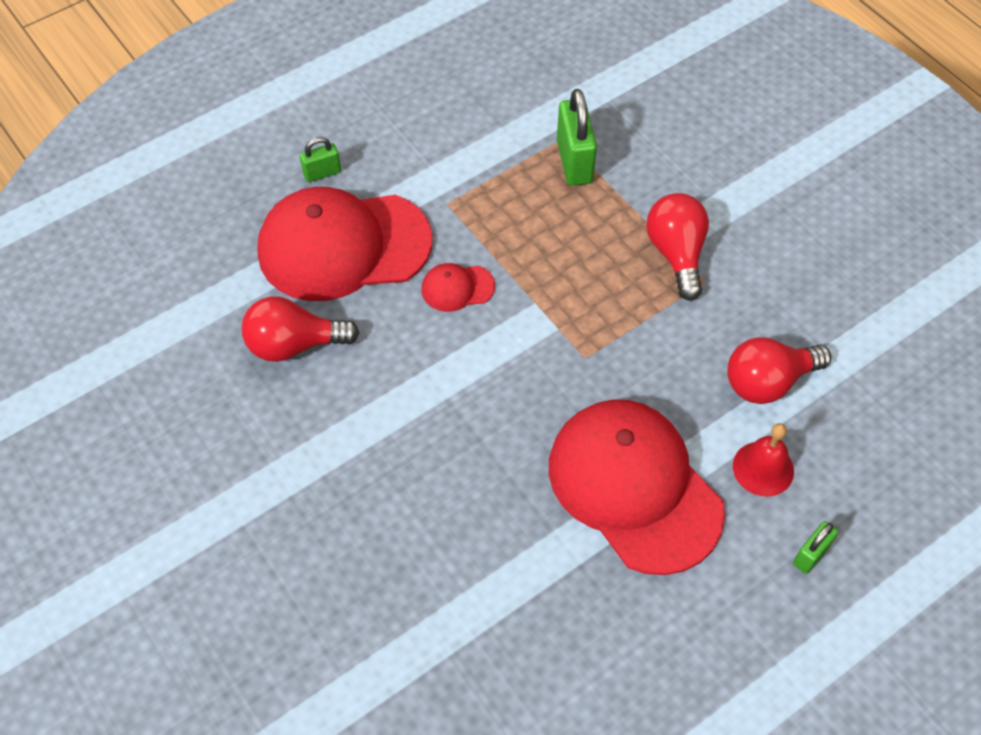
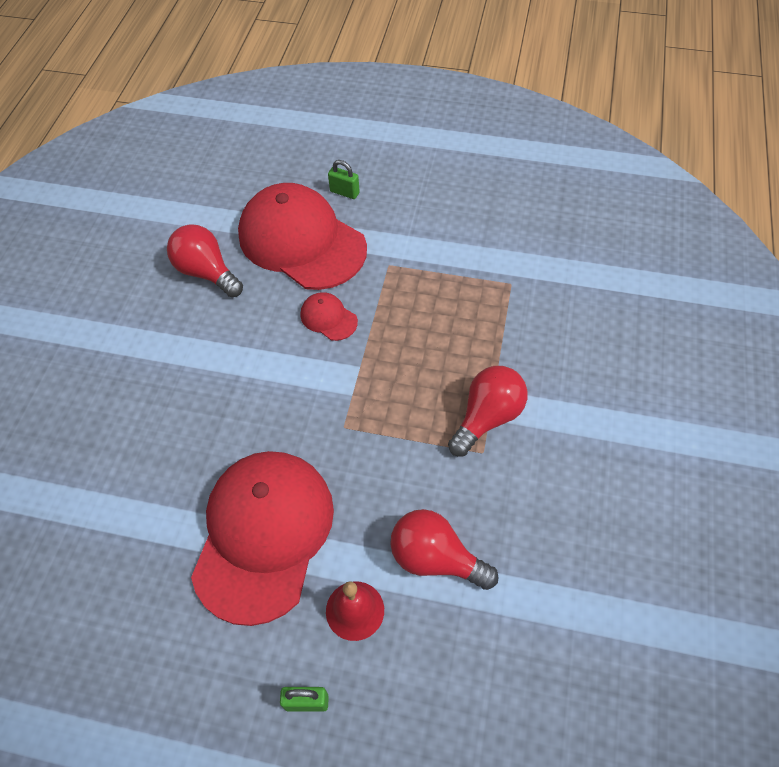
camera: 50 degrees right, 0 degrees up
green padlock [557,89,597,186] -> none

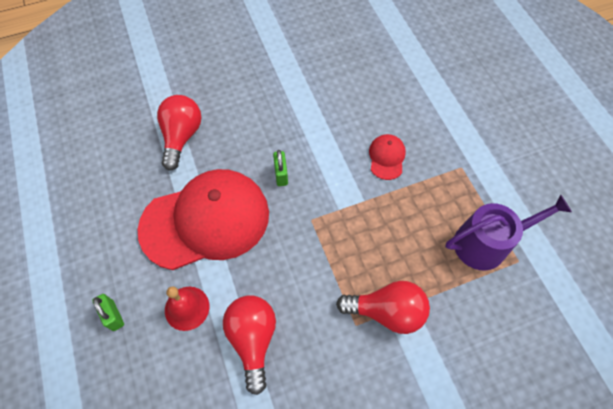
camera: 55 degrees right, 5 degrees up
red light bulb [167,224,243,297] -> red light bulb moved to [157,95,201,171]
red cap [238,183,367,290] -> none
green padlock [328,160,360,199] -> green padlock moved to [273,150,288,186]
none -> purple watering can [445,194,572,271]

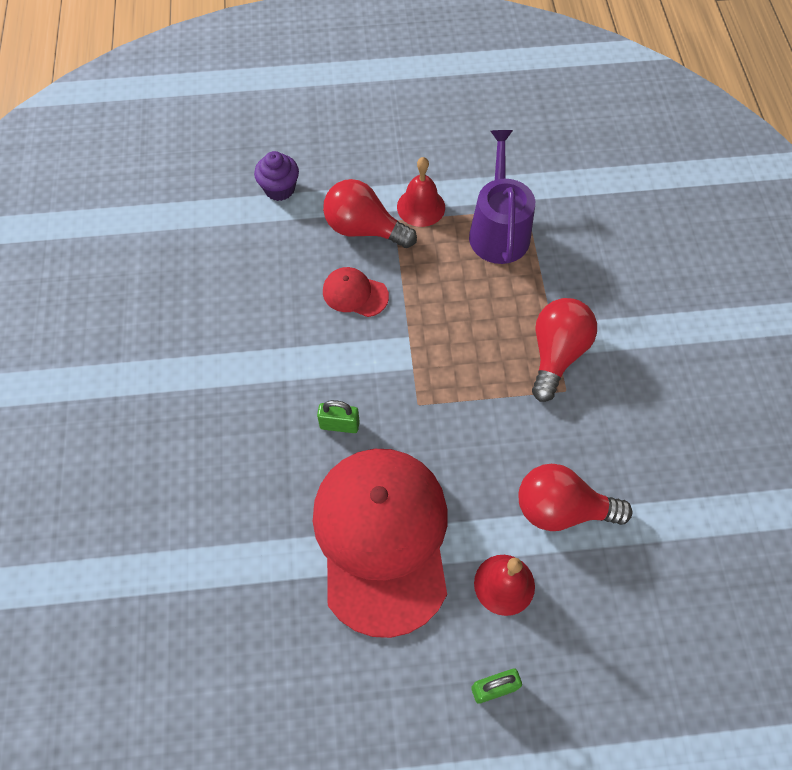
camera: 75 degrees left, 0 degrees up
red light bulb [157,95,201,171] -> red light bulb moved to [323,179,417,248]
none -> purple cupcake [254,151,299,201]
none -> red bell [397,157,445,227]

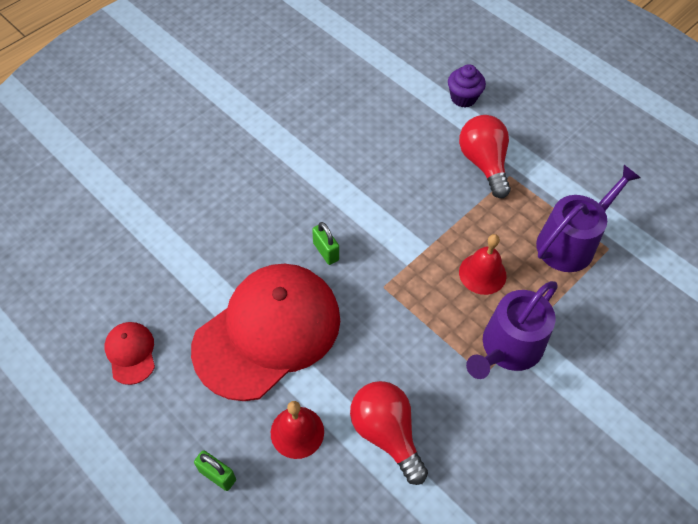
camera: 50 degrees right, 5 degrees down
red cap [323,267,389,317] -> red cap moved to [105,322,155,385]
red bell [397,157,445,227] -> red bell moved to [459,234,507,295]
red light bulb [532,298,597,402] -> purple watering can [466,281,558,379]

